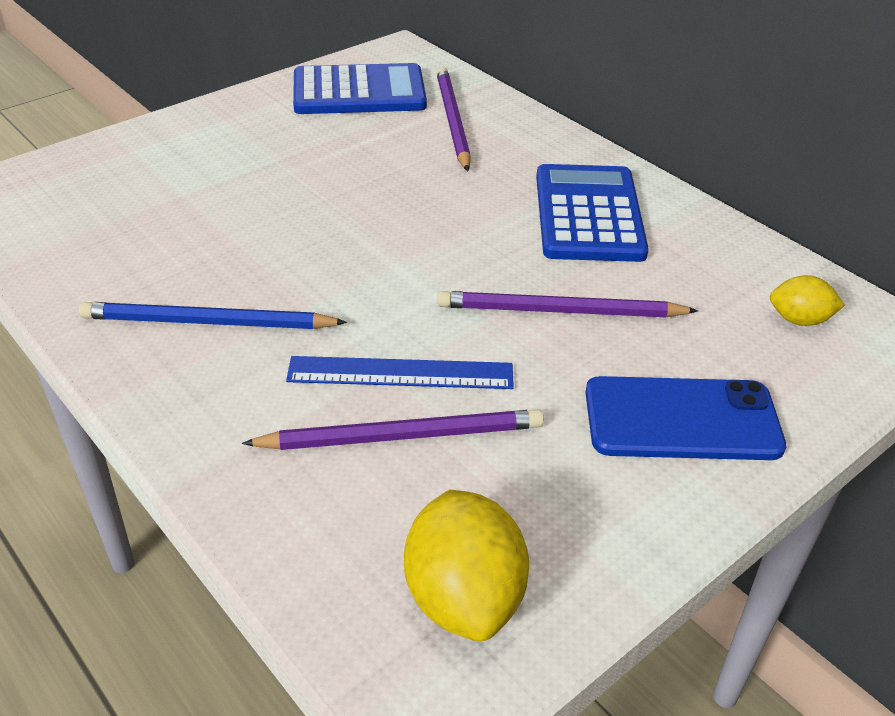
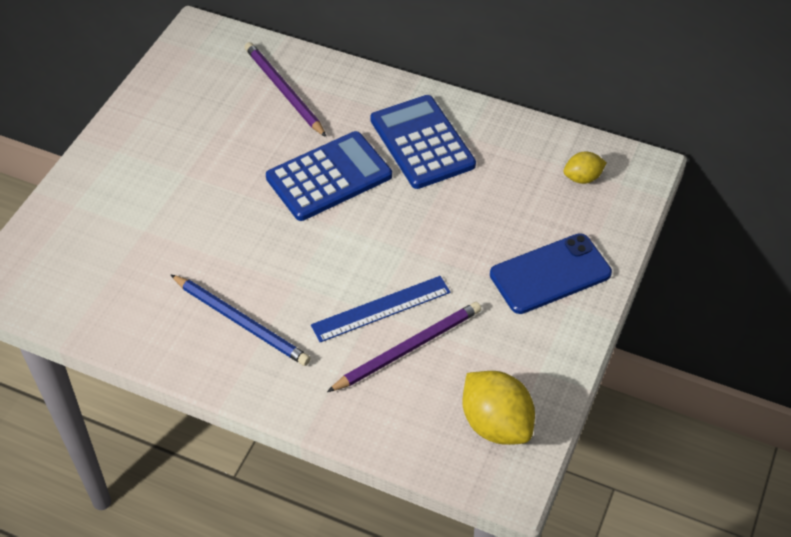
camera: 25 degrees left, 10 degrees up
blue pencil [79,302,347,329] -> blue pencil turned 120 degrees counterclockwise [170,274,311,366]
blue calculator [293,63,427,114] -> blue calculator moved to [266,131,392,221]
purple pencil [437,291,698,317] -> none

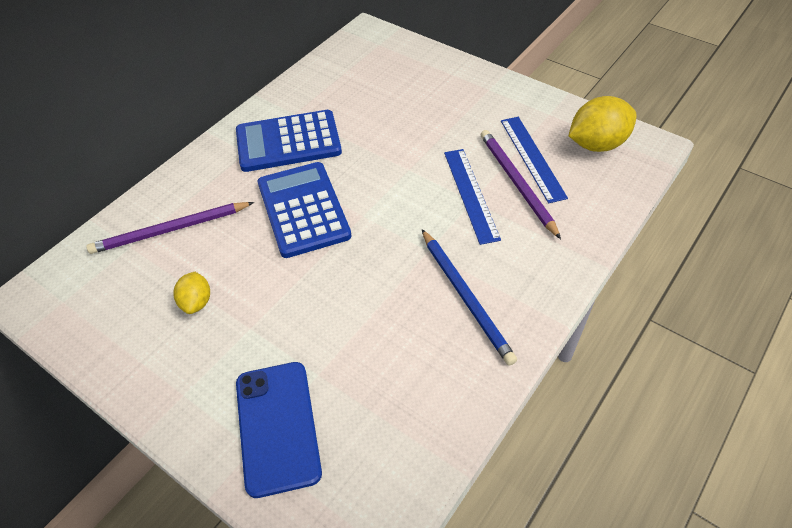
camera: 75 degrees left, 0 degrees up
blue pencil [170,274,311,366] -> blue pencil turned 105 degrees clockwise [422,229,517,366]
blue phone [490,233,612,314] -> blue phone moved to [236,362,322,498]
yellow lemon [563,152,607,184] -> yellow lemon moved to [173,272,210,314]
none -> blue ruler [501,117,568,204]

